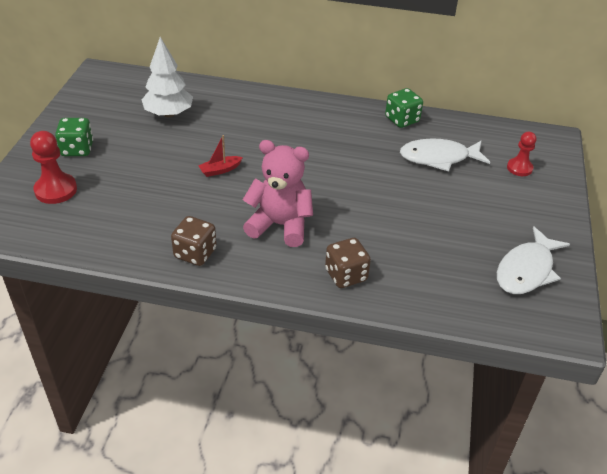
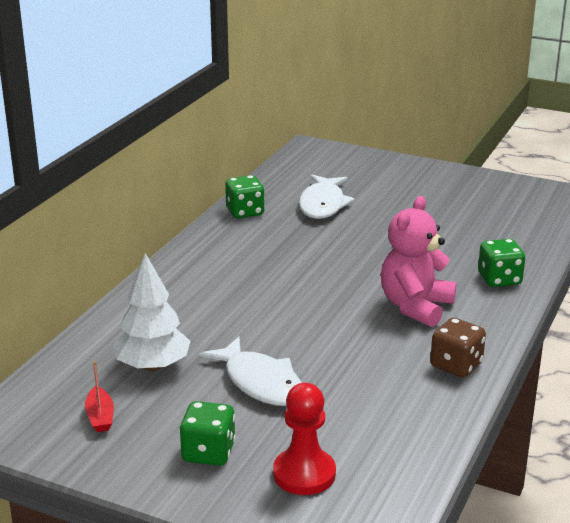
camera: 75 degrees left, 15 degrees down
red boat [198,135,243,177] -> red boat moved to [85,361,114,432]
brown dice [325,238,371,288] -> green dice [478,239,525,287]
white fish [497,226,570,294] -> white fish moved to [199,336,302,406]
red pawn [507,132,536,176] -> none

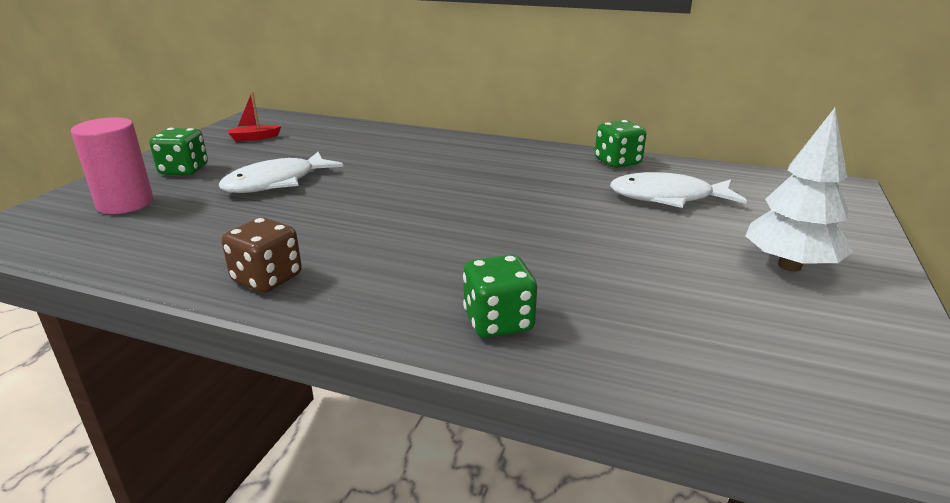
camera: 85 degrees right, 0 degrees up
white tree [113,253,190,371] -> white tree moved to [745,108,853,272]
red pawn [273,383,336,495] -> pink cylinder [71,117,153,214]
pink teddy bear [381,196,456,327] -> none

